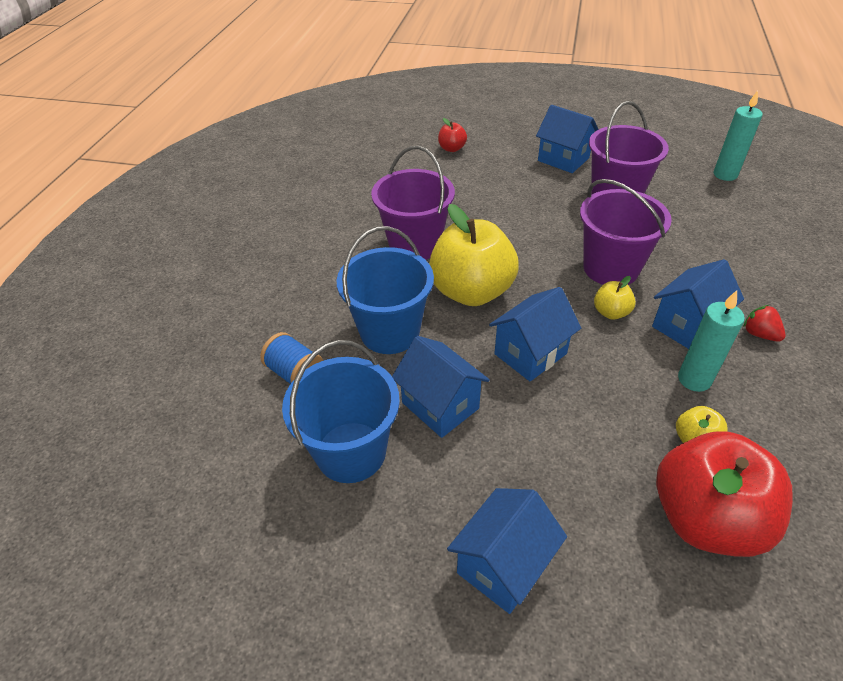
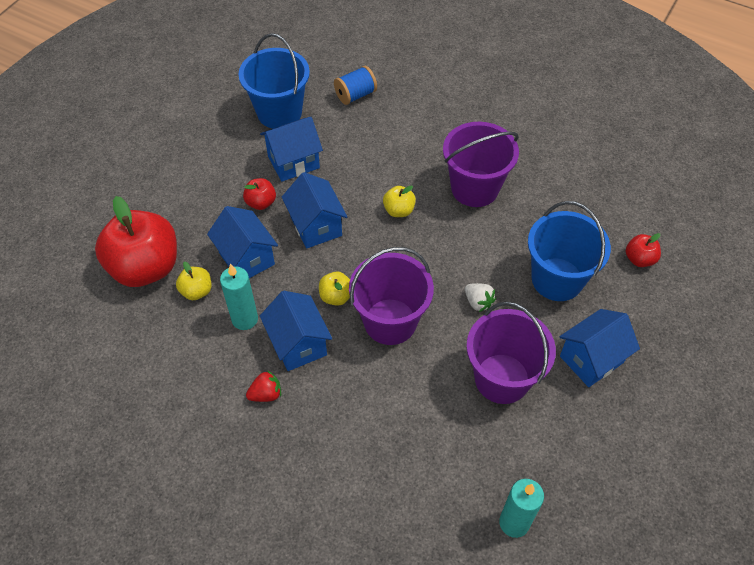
camera: 105 degrees right, 10 degrees up
blue bucket [336,226,434,354] -> blue bucket moved to [528,201,611,301]
yellow apple [429,204,519,306] -> yellow apple [383,185,416,217], size x0.44
blue house [447,488,567,614] -> blue house moved to [207,206,278,278]
none -> red apple [243,178,276,210]
none -> white strawberry [465,283,496,312]

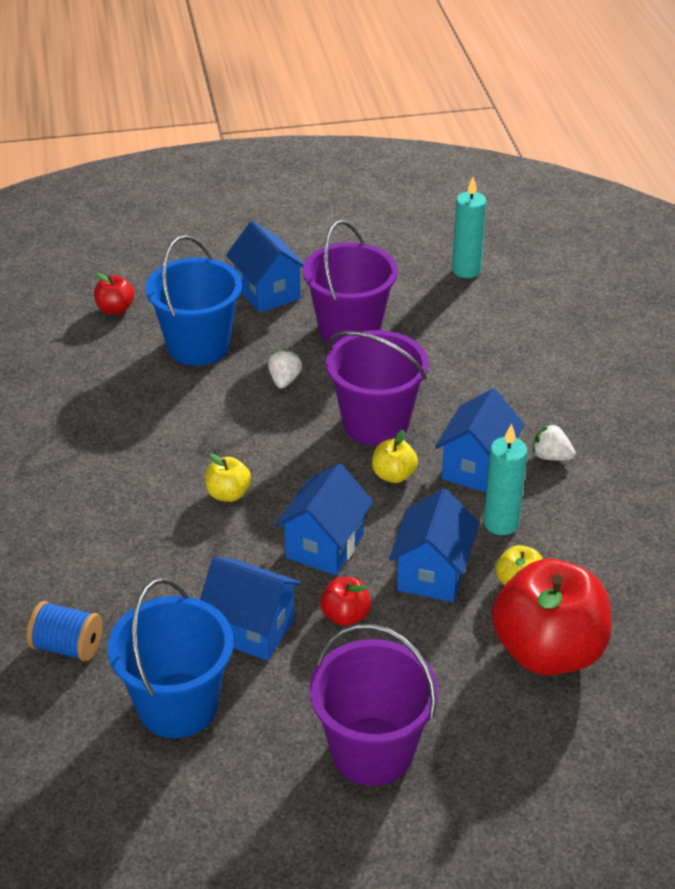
camera: 130 degrees left, 15 degrees down
red strawberry [246,370,281,402] -> white strawberry [533,423,576,461]
purple bucket [443,122,519,207] -> purple bucket moved to [310,624,439,786]
blue house [560,309,640,387] -> blue house turned 45 degrees clockwise [226,221,304,313]

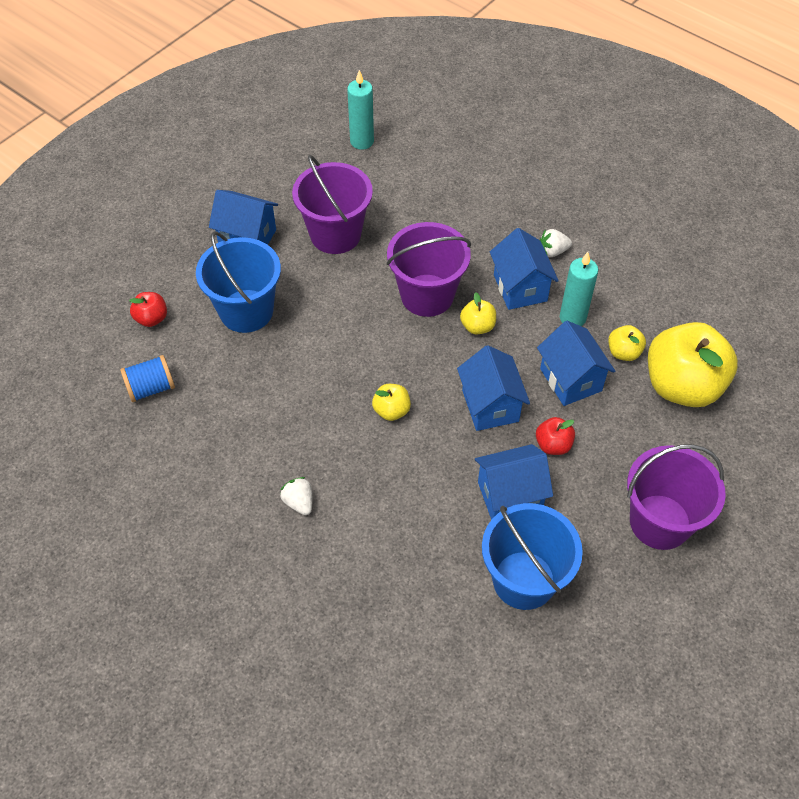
camera: 40 degrees left, 15 degrees up
blue spool [27,601,102,661] -> blue spool moved to [120,355,175,402]
white strawberry [268,349,302,388] -> white strawberry moved to [280,477,312,515]
red apple [491,559,612,675] -> yellow apple [648,322,738,407]

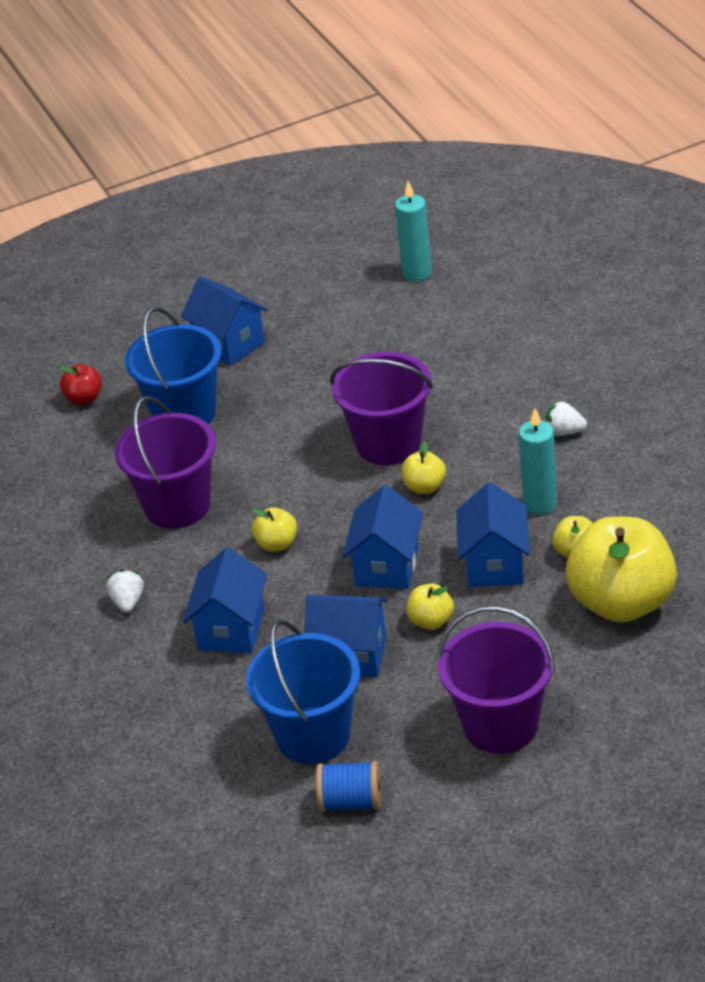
camera: 30 degrees right, 15 degrees down
blue spool [120,355,175,402] -> blue spool moved to [316,761,381,812]
purple bucket [292,155,373,254] -> purple bucket moved to [115,396,216,529]
blue house [490,228,559,310] -> blue house moved to [183,547,267,653]
red apple [536,417,575,455] -> yellow apple [407,584,454,630]

